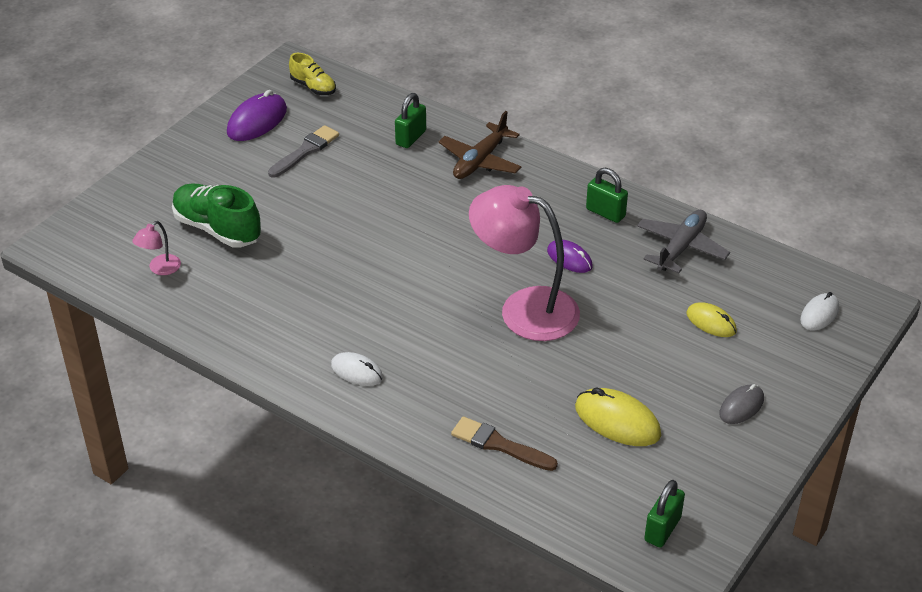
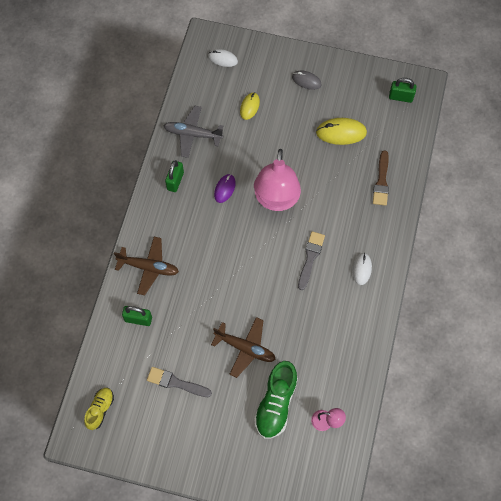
camera: 110 degrees left, 25 degrees up
purple mouse [227,90,287,141] -> none
yellow mouse [575,387,661,446] -> yellow mouse turned 75 degrees clockwise [316,118,367,145]
none -> brown plane [211,317,276,378]
none -> grey brush [298,231,325,290]

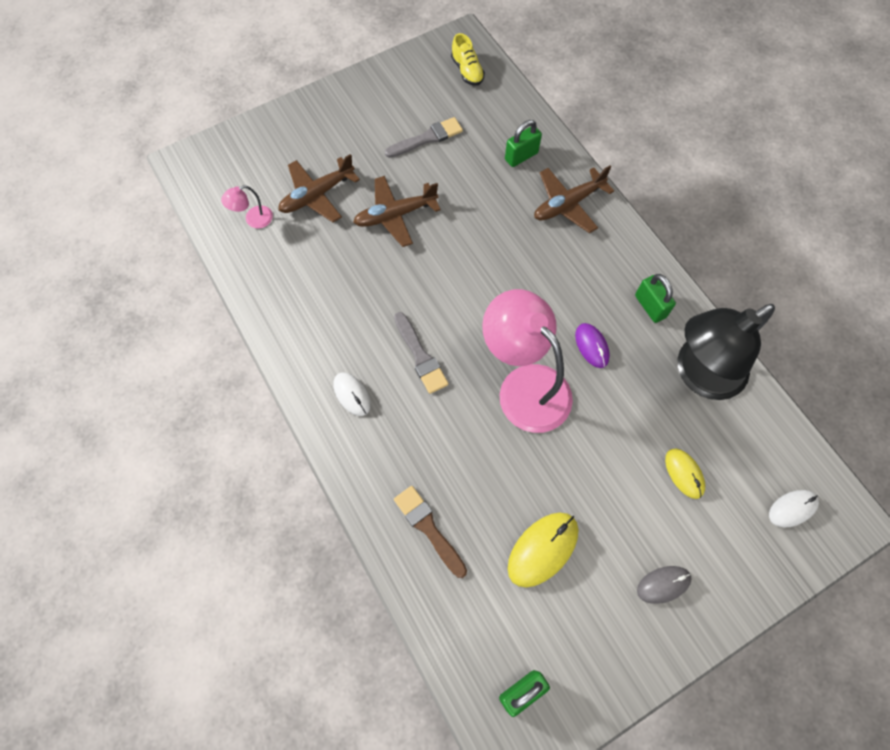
camera: 135 degrees right, 0 degrees up
grey plane [164,106,224,158] -> black lamp [678,304,775,400]
green shoe [254,361,298,439] -> brown plane [278,154,360,222]

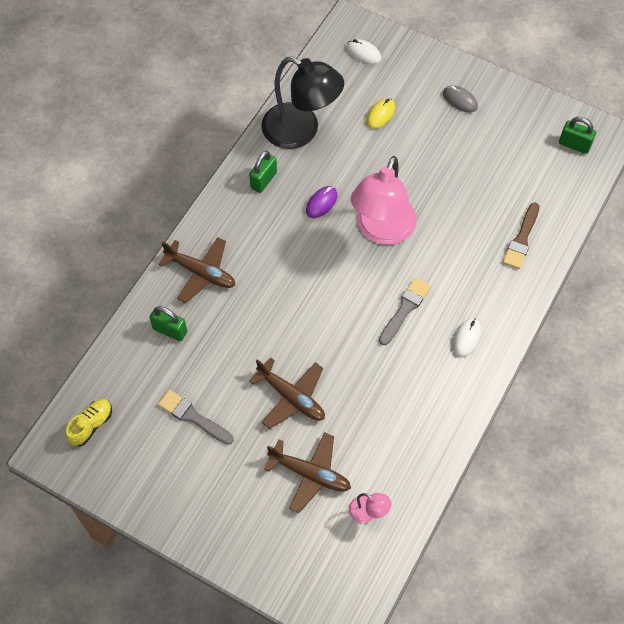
camera: 120 degrees left, 5 degrees down
yellow mouse [508,513,578,587] -> none

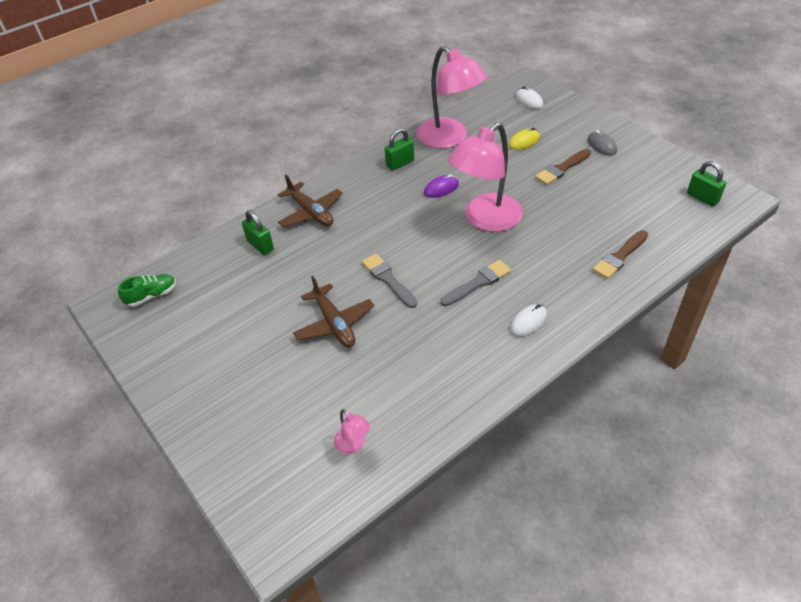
camera: 25 degrees right, 15 degrees down
yellow shoe [65,399,112,446] -> green shoe [118,274,176,307]
grey brush [158,390,234,445] -> grey brush moved to [362,254,417,308]
black lamp [261,57,344,149] -> pink lamp [417,46,487,149]
brown plane [264,432,351,513] -> none
none -> brown brush [535,149,591,185]

